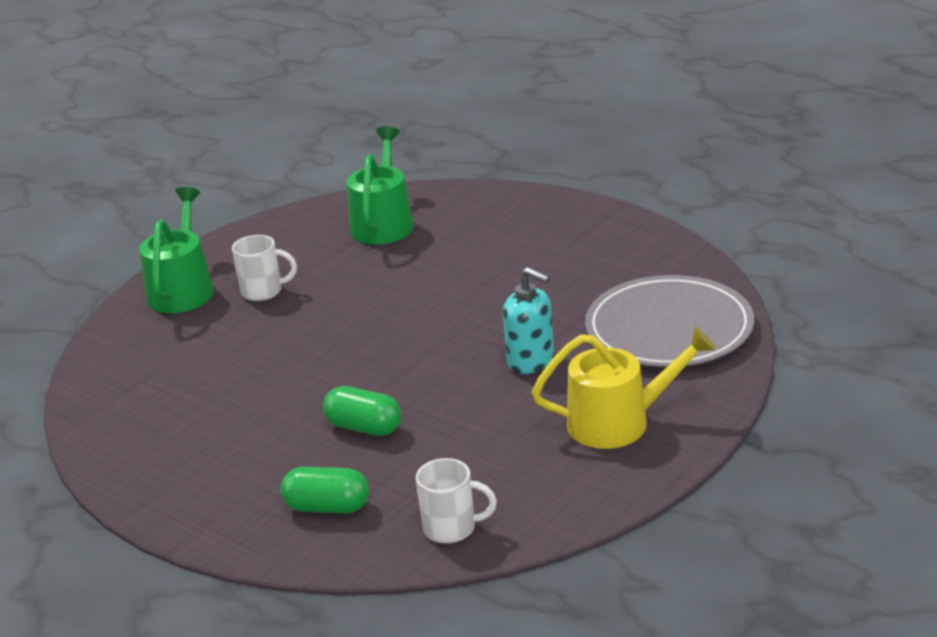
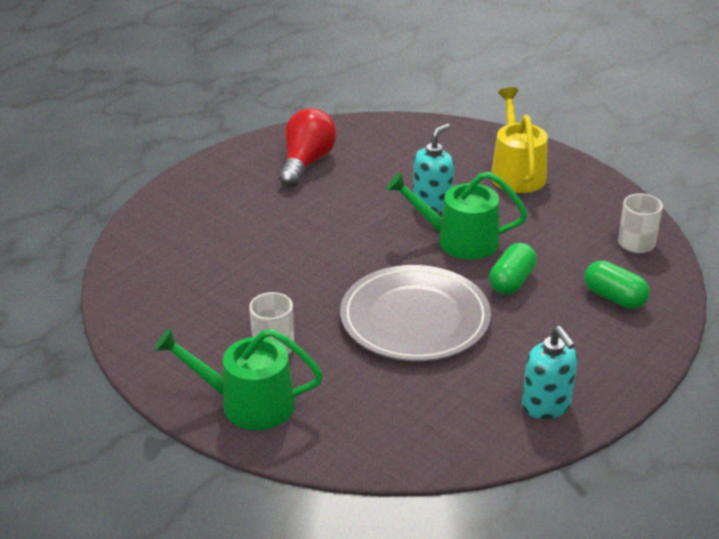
camera: 90 degrees left, 5 degrees up
green capsule [280,467,369,513] -> green capsule turned 60 degrees counterclockwise [584,260,650,309]
green watering can [347,126,414,245] -> green watering can moved to [386,172,528,260]
grey plate [585,275,754,367] -> grey plate moved to [340,265,491,361]
none -> red light bulb [279,108,336,187]
none -> turquoise soap dispenser [522,326,578,419]

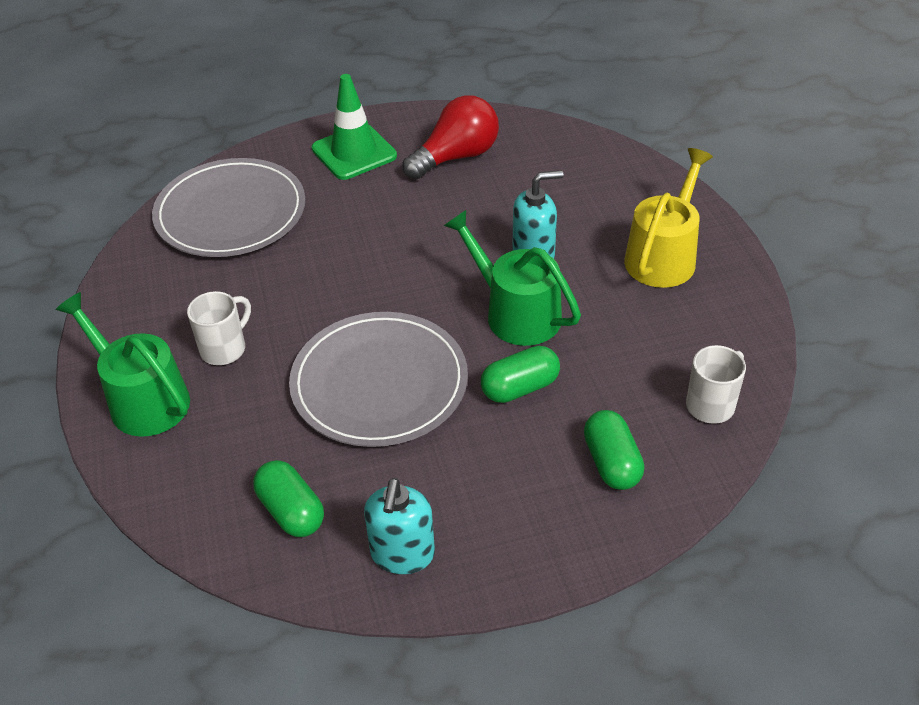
camera: 35 degrees right, 10 degrees up
none -> grey plate [152,158,305,257]
none -> green capsule [253,460,324,537]
none -> green traffic cone [312,74,397,180]

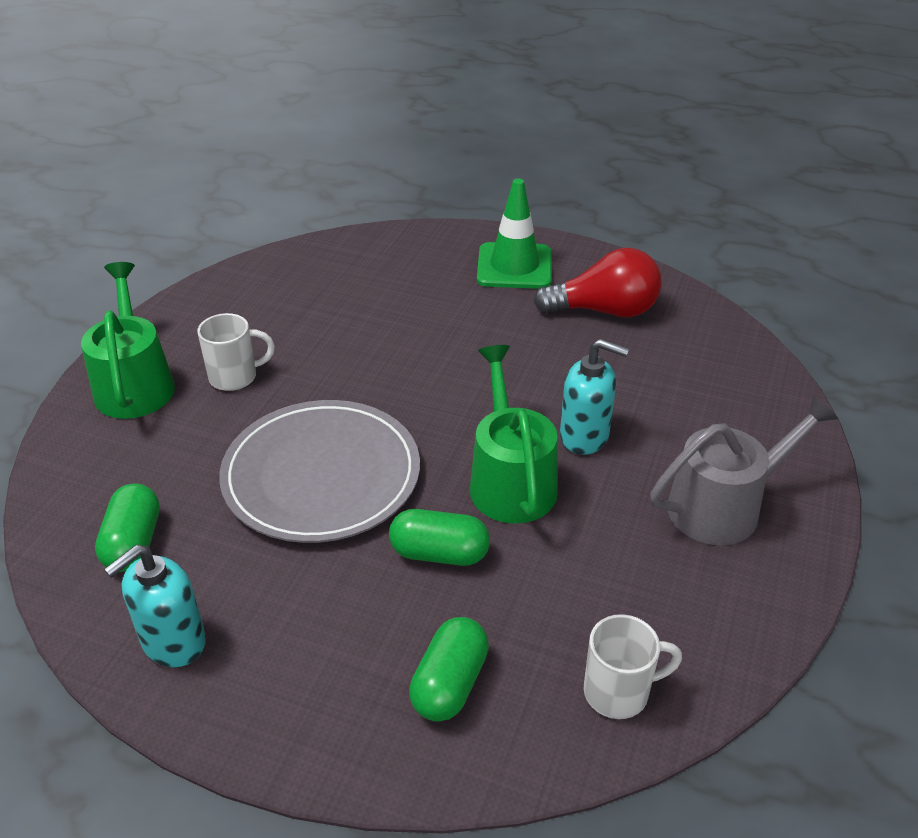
camera: 35 degrees right, 5 degrees down
grey plate [152,158,305,257] -> none
yellow watering can [624,148,713,288] -> grey watering can [650,395,839,545]

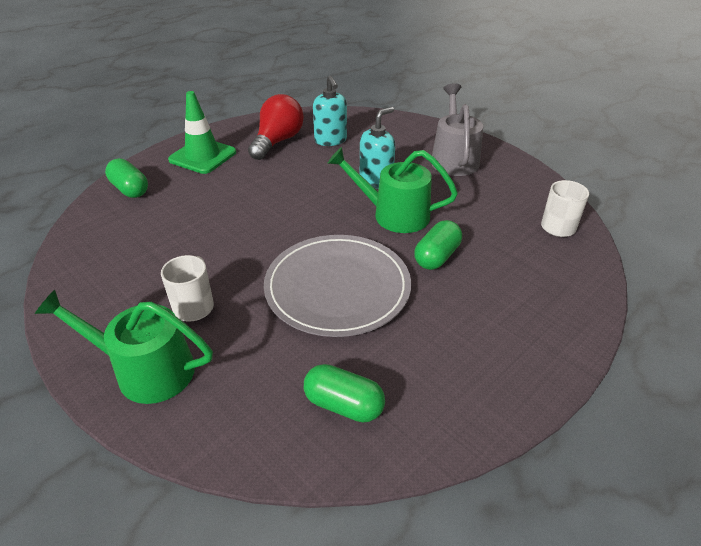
camera: 65 degrees left, 0 degrees up
turquoise soap dispenser [104,545,206,667] -> turquoise soap dispenser moved to [313,76,347,146]
green capsule [409,617,489,722] -> green capsule moved to [105,158,148,198]

